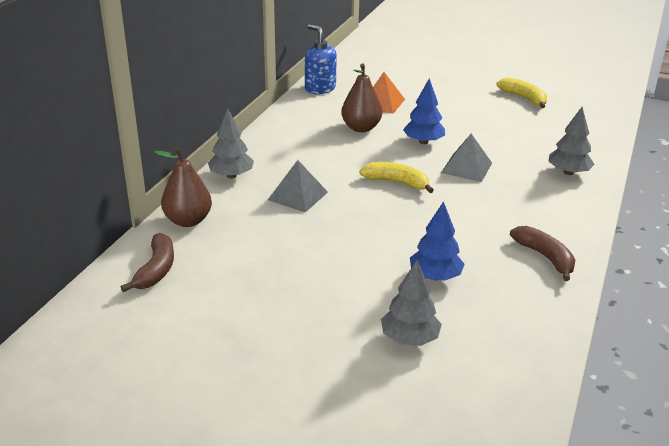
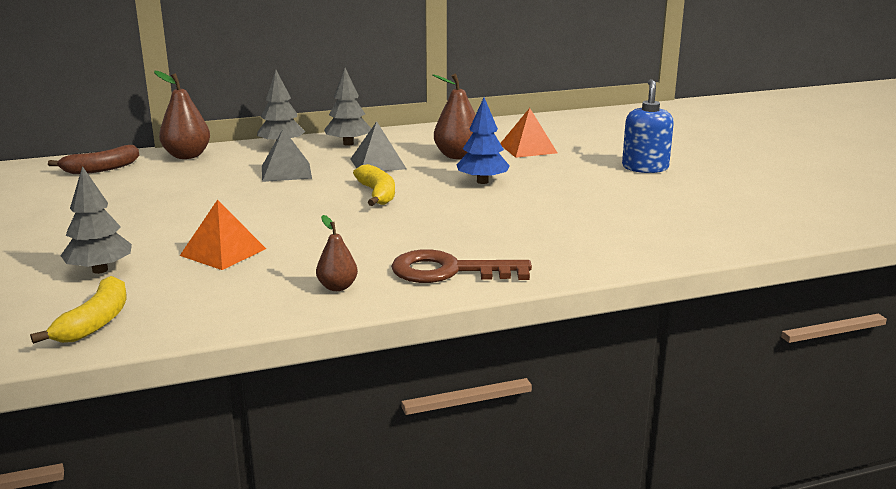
camera: 50 degrees right, 10 degrees down
blue soap dispenser [305,24,337,94] -> blue soap dispenser moved to [622,79,674,173]
blue tree [410,201,465,281] -> orange pyramid [180,199,266,270]
grey pyramid [441,134,492,182] -> grey pyramid moved to [350,121,407,171]
yellow banana [496,77,547,108] -> yellow banana moved to [30,276,127,344]
brown banana [510,226,575,281] -> brown pear [316,215,358,291]
grey tree [549,107,595,175] -> grey tree moved to [324,68,372,146]
none -> brown key [391,249,532,283]

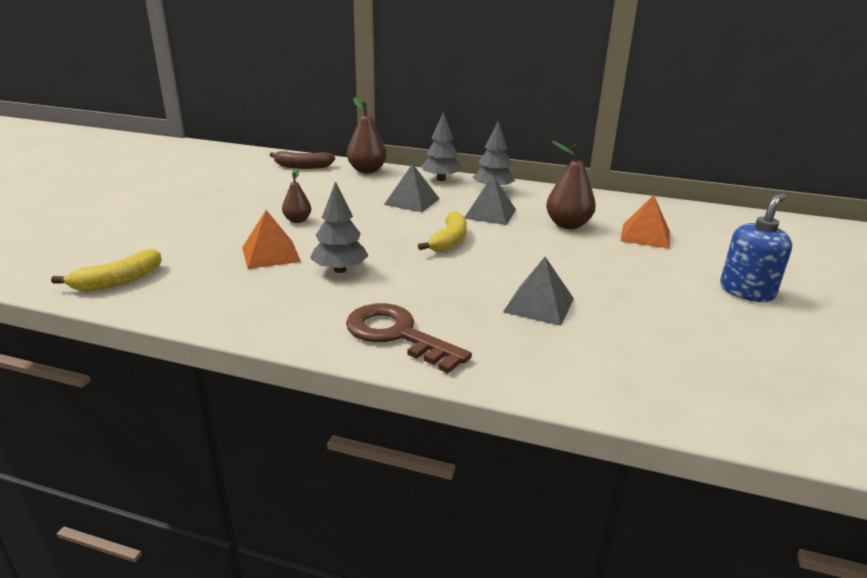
camera: 35 degrees right, 5 degrees up
grey tree [60,166,132,274] -> grey tree moved to [310,181,369,273]
brown pear [316,215,358,291] -> brown pear moved to [282,168,311,223]
blue tree [457,97,510,184] -> none
none -> grey pyramid [503,257,574,326]

